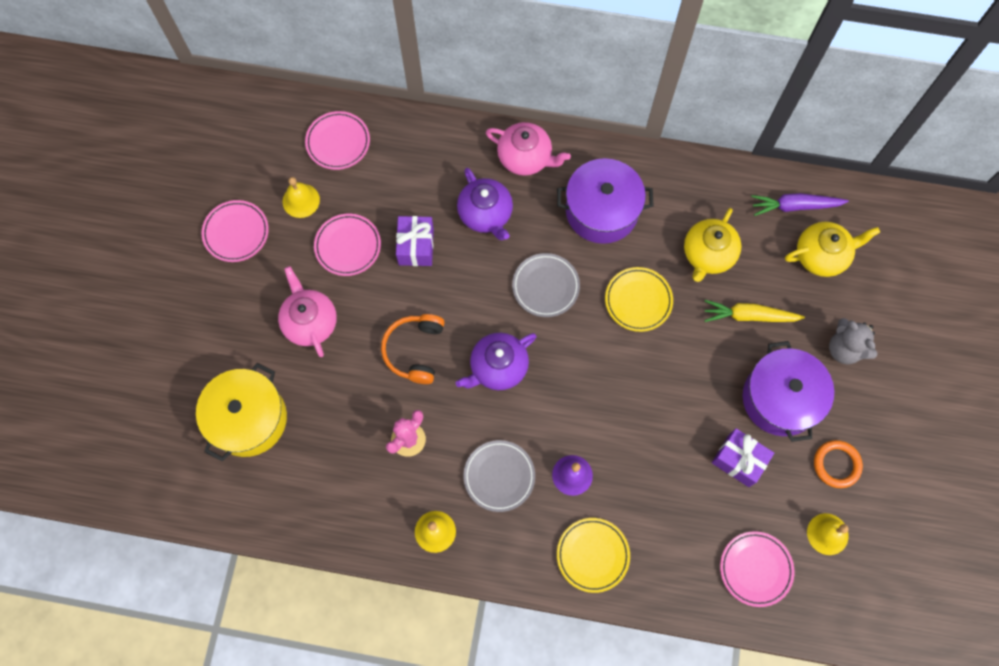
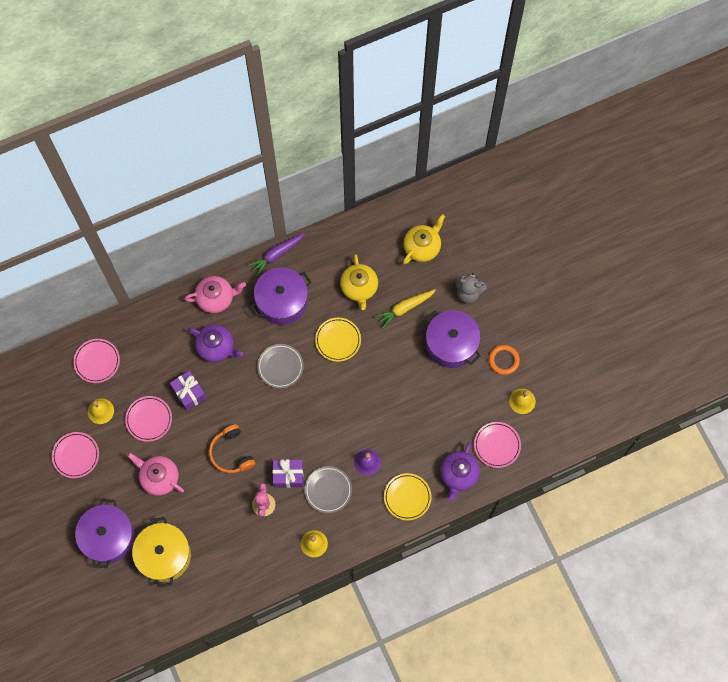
camera: 35 degrees left, 0 degrees up
purple teapot [456,333,537,390] -> purple teapot moved to [440,442,480,501]
purple gift [712,428,774,487] -> purple gift moved to [273,459,303,488]
purple carrot [751,193,849,216] -> purple carrot moved to [248,233,305,276]
none -> purple pot [75,499,135,568]

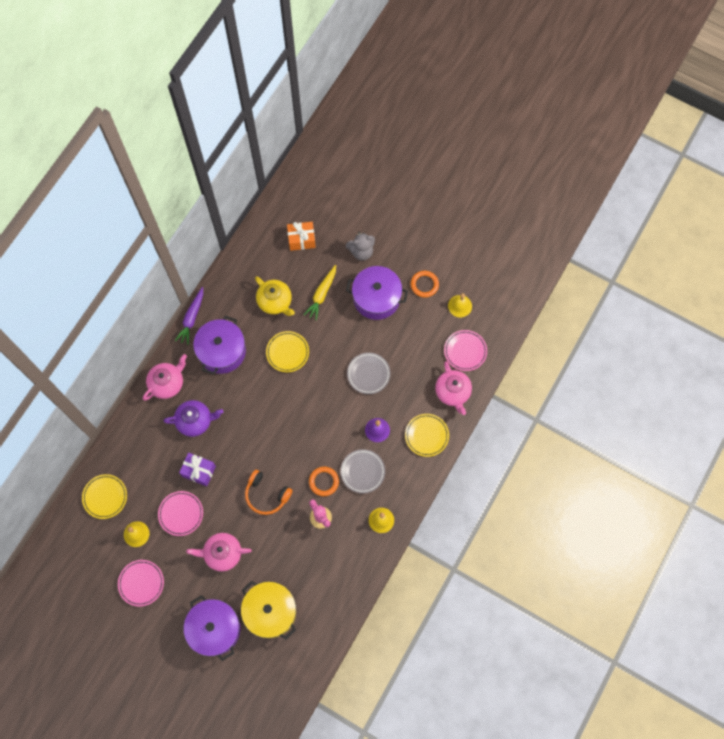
camera: 35 degrees left, 0 degrees up
pink plate [73,339,120,383] -> yellow plate [82,474,127,519]
grey plate [257,344,304,388] -> grey plate moved to [347,353,390,394]
purple gift [273,459,303,488] -> orange ring [309,467,339,496]
yellow teapot [403,214,445,264] -> orange gift [287,222,316,251]
purple teapot [440,442,480,501] -> pink teapot [435,361,472,415]

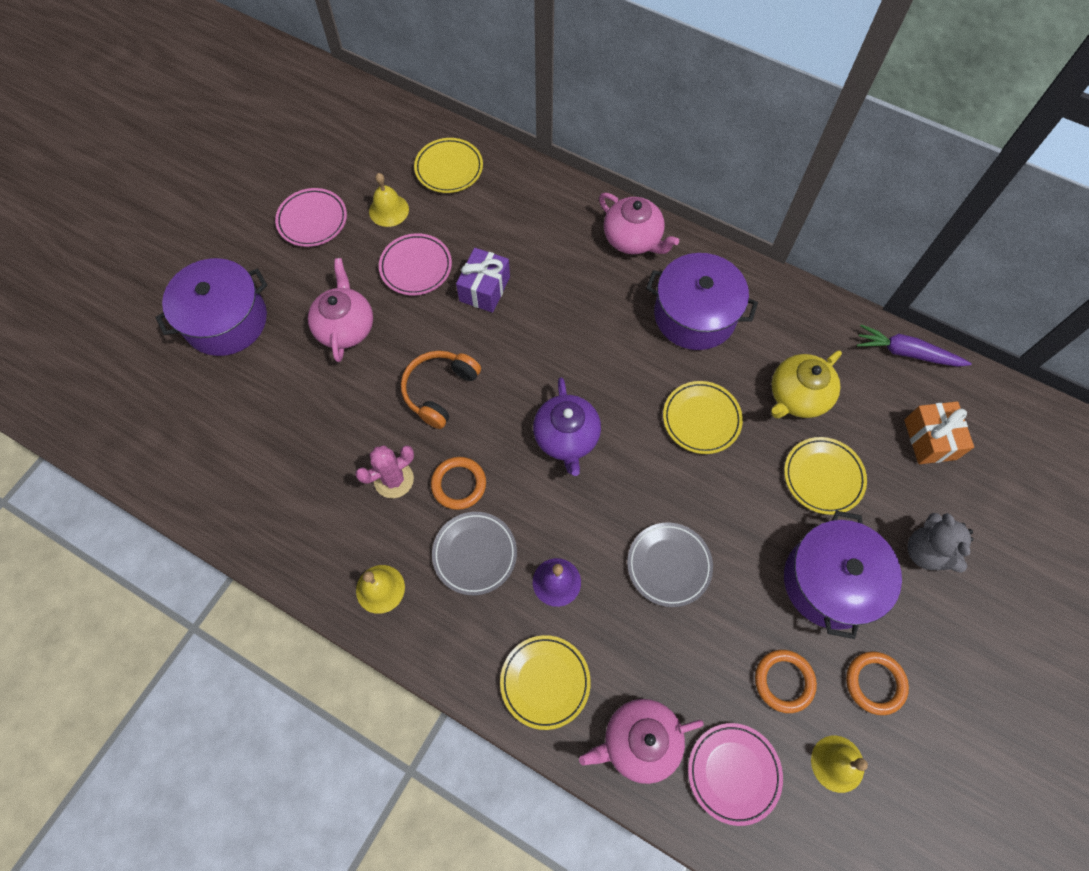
camera: 90 degrees right, 5 degrees down
purple teapot [164,400,223,437] -> purple teapot moved to [533,377,601,476]
purple carrot [175,287,203,345] -> purple carrot moved to [857,324,972,367]
yellow pot [241,581,296,639] -> none
yellow carrot [304,265,336,320] -> yellow plate [784,437,867,515]
none -> orange ring [755,650,817,713]

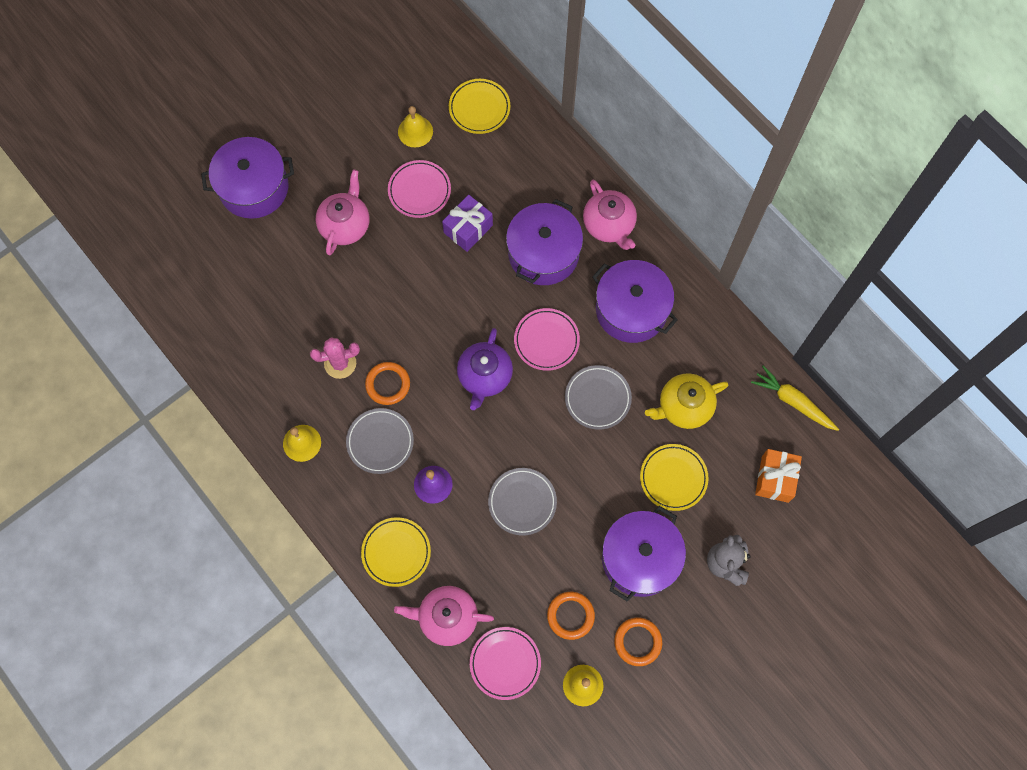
camera: 20 degrees right, 5 degrees up
pink plate [275,188,347,247] -> pink plate moved to [514,308,580,371]
orange headphones [401,351,481,429] -> none
yellow plate [663,381,743,454] -> grey plate [565,365,632,430]
purple carrot [857,324,972,367] -> yellow carrot [751,365,839,431]
none -> purple pot [506,199,583,285]

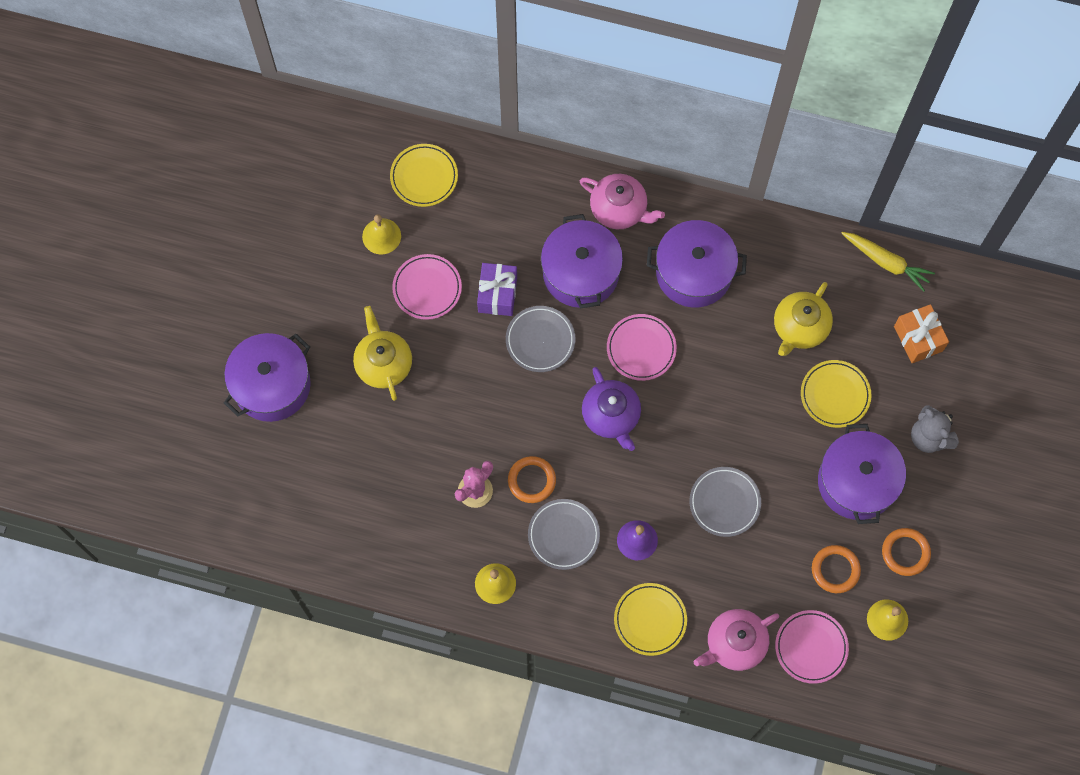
camera: 35 degrees left, 0 degrees up
pink teapot [316,170,369,255] -> yellow teapot [353,306,412,401]
grey plate [565,365,632,430] -> grey plate moved to [506,306,575,372]
yellow carrot [751,365,839,431] -> yellow carrot turned 150 degrees counterclockwise [841,232,935,292]

